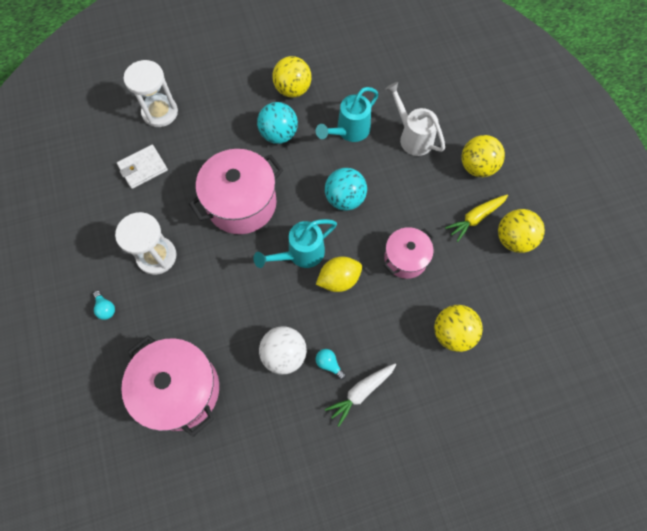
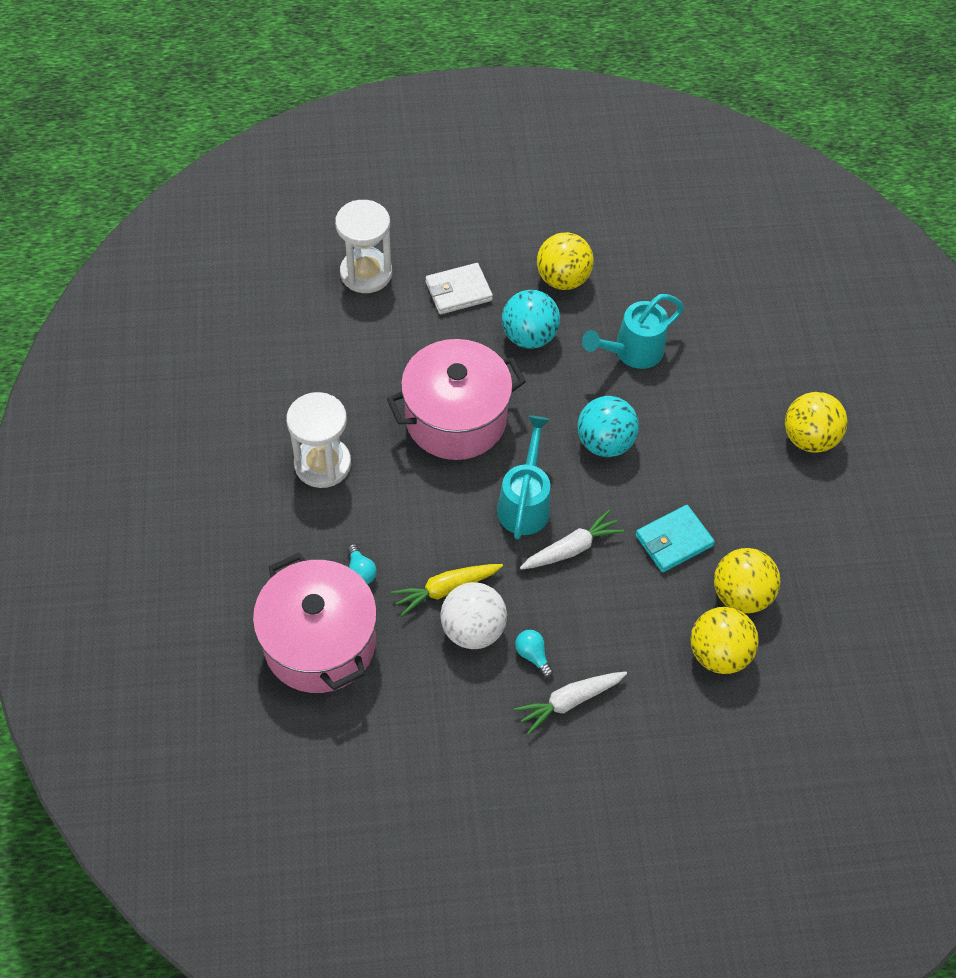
camera: 10 degrees right, 10 degrees down
turquoise light bulb [93,291,115,320] -> turquoise light bulb moved to [347,544,377,584]
white wallet [117,145,168,189] -> white wallet moved to [426,263,493,314]
turquoise watering can [253,219,337,268] -> turquoise watering can turned 120 degrees clockwise [497,416,550,540]
yellow lemon [316,256,362,292] -> white carrot [520,510,624,570]
pink pot [384,227,434,279] -> turquoise wallet [635,505,715,573]
white watering can [385,82,445,156] -> none
yellow carrot [445,195,508,242] -> yellow carrot moved to [391,564,503,616]
yellow ball [498,209,545,253] -> yellow ball moved to [714,548,781,613]

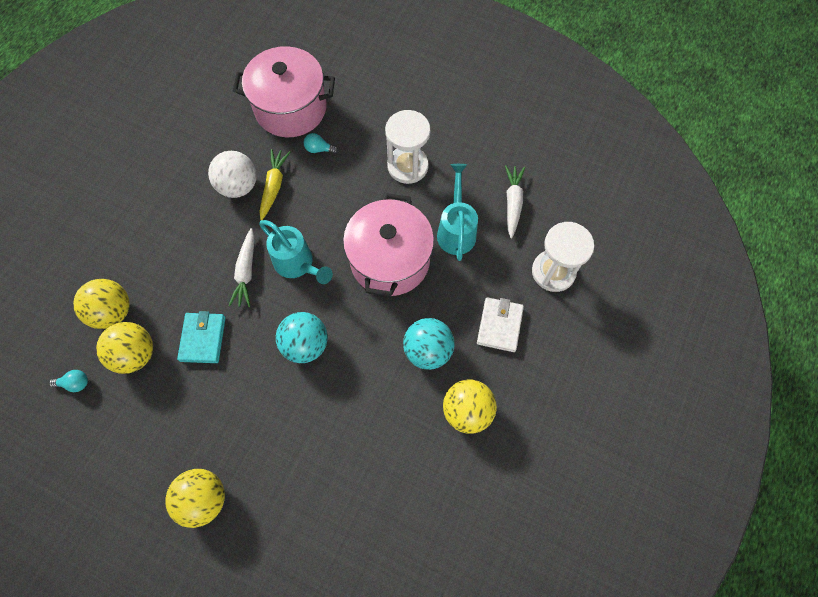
camera: 125 degrees right, 10 degrees up
white carrot [514,672,627,735] -> white carrot moved to [505,165,525,238]
turquoise light bulb [515,630,553,678] -> turquoise light bulb moved to [49,370,88,392]
turquoise watering can [582,294,684,369] -> turquoise watering can moved to [437,164,478,261]

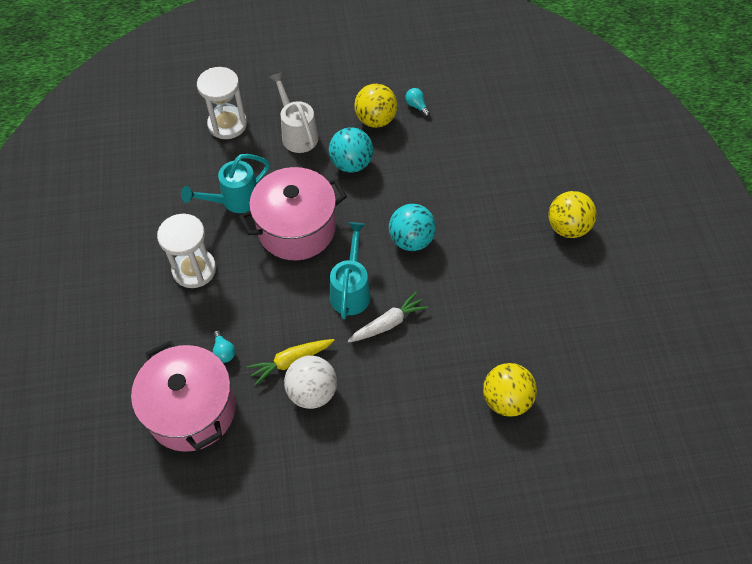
camera: 125 degrees left, 10 degrees down
turquoise light bulb [49,370,88,392] -> turquoise light bulb moved to [405,88,430,117]
yellow ball [96,322,153,374] -> none
turquoise wallet [177,311,226,363] -> none
white wallet [477,297,524,352] -> white watering can [269,72,319,153]
white carrot [505,165,525,238] -> none

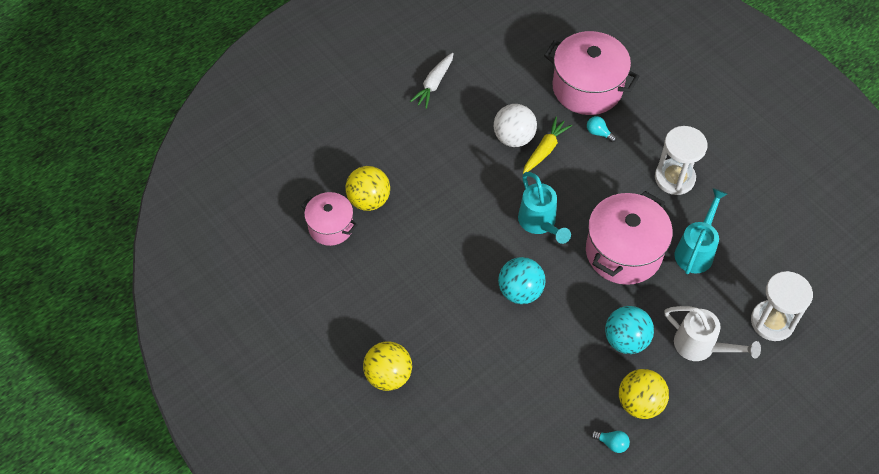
camera: 150 degrees right, 0 degrees up
white carrot [348,292,428,343] -> white carrot moved to [410,52,454,109]
none -> pink pot [301,192,358,246]

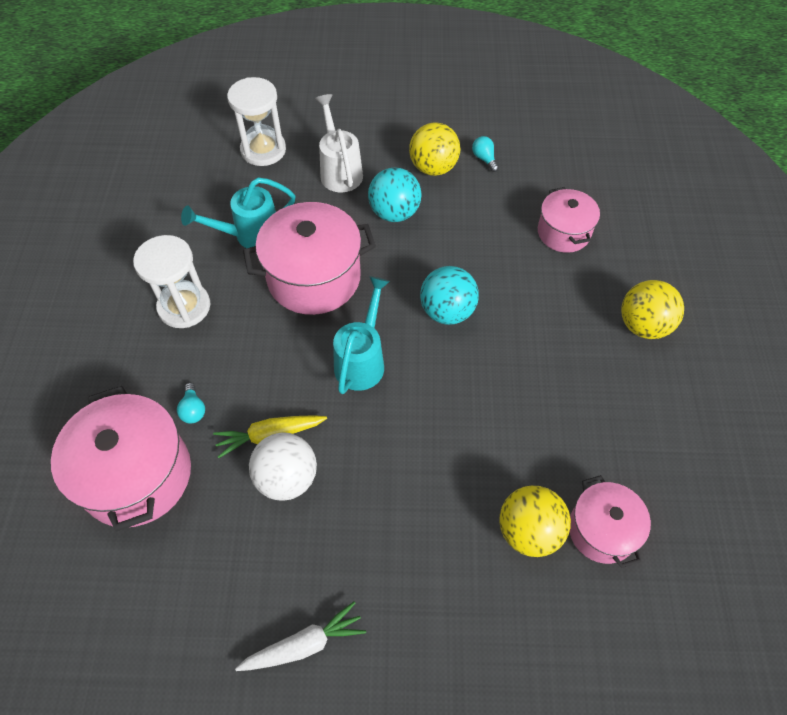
camera: 140 degrees left, 0 degrees up
none -> pink pot [538,187,600,253]

